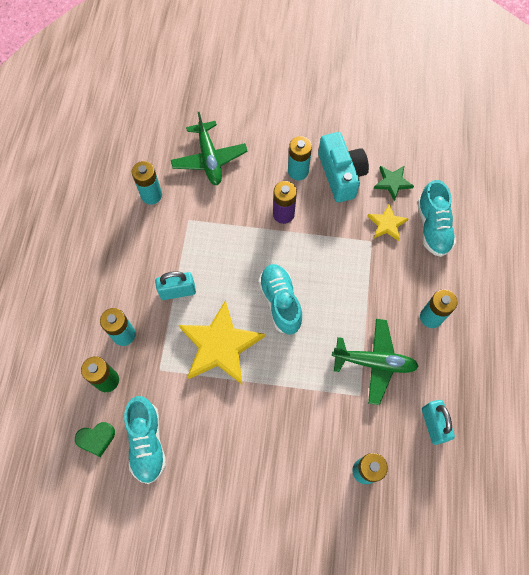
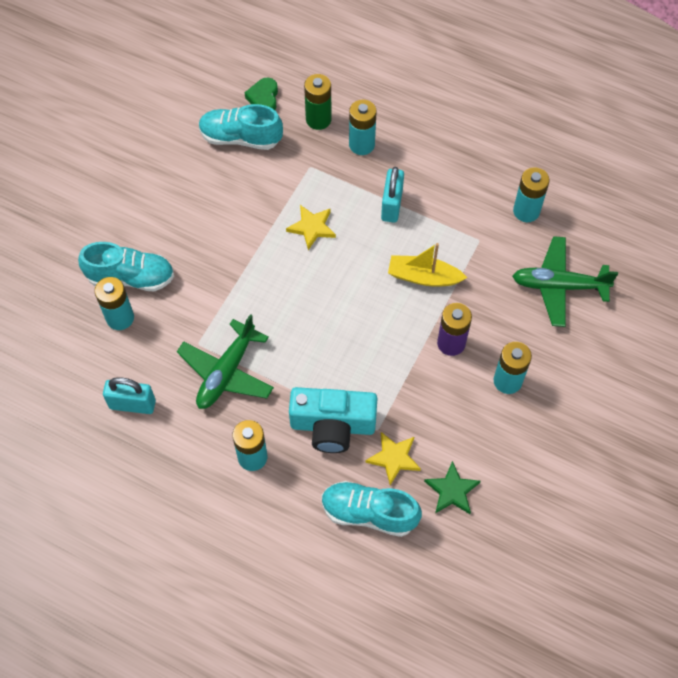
camera: 110 degrees right, 5 degrees down
yellow star [179,300,265,384] -> yellow star [286,205,336,250], size x0.51
turquoise shoe [258,264,303,335] -> turquoise shoe moved to [78,242,174,291]
turquoise camera [318,132,369,202] -> turquoise camera moved to [289,387,378,453]
none -> yellow boat [388,243,467,287]

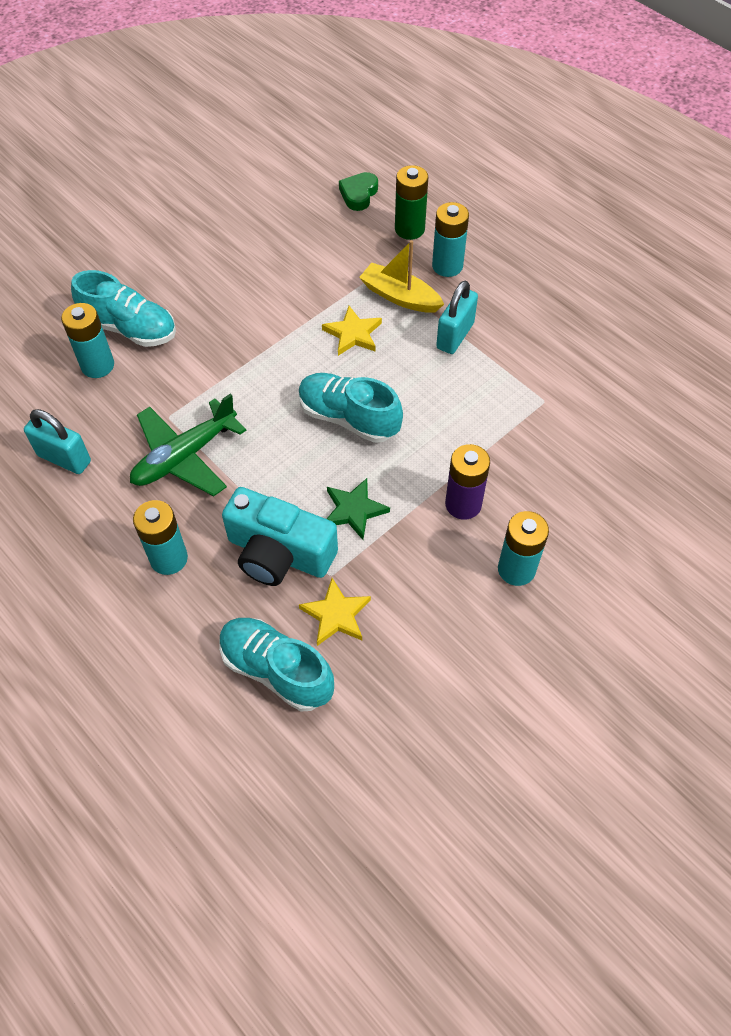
camera: 20 degrees right, 5 degrees down
turquoise shoe [199,104,283,150] -> turquoise shoe moved to [298,373,403,443]
yellow boat [388,243,467,287] -> yellow boat moved to [359,240,444,313]
green star [424,461,481,514] -> green star moved to [327,478,390,540]
green plane [512,236,618,327] -> none
turquoise battery [513,167,550,222] -> none

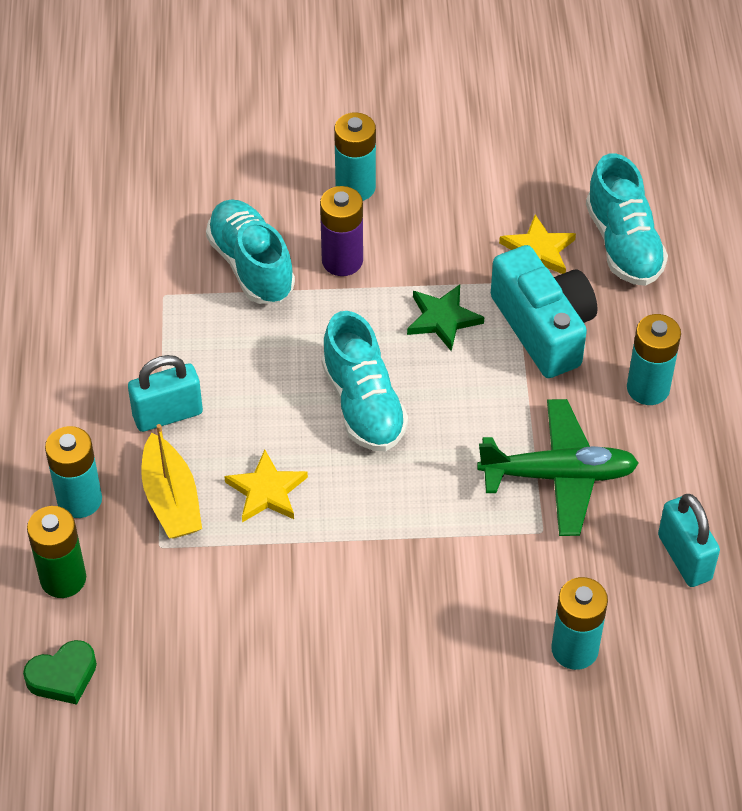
camera: 140 degrees left, 5 degrees down
turquoise shoe [71,270,176,347] -> turquoise shoe moved to [206,199,295,304]

